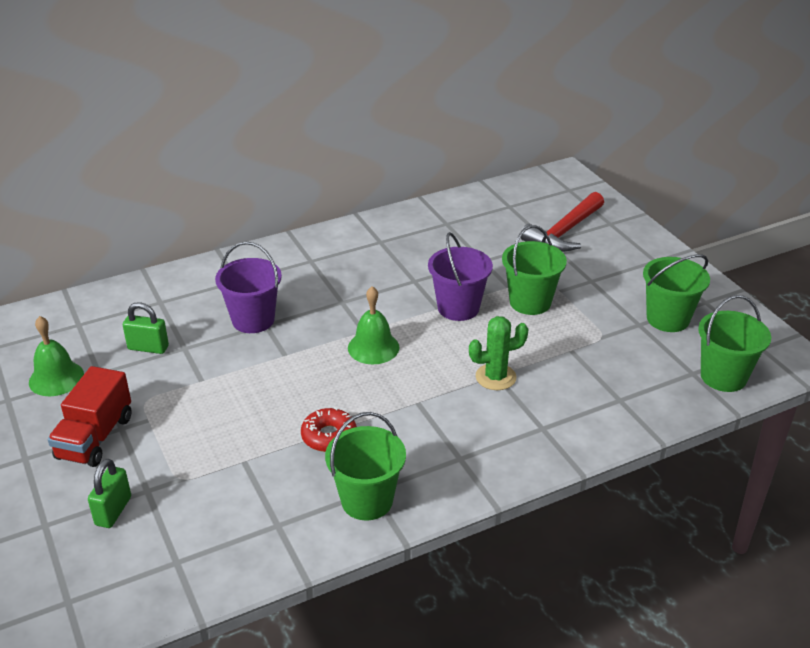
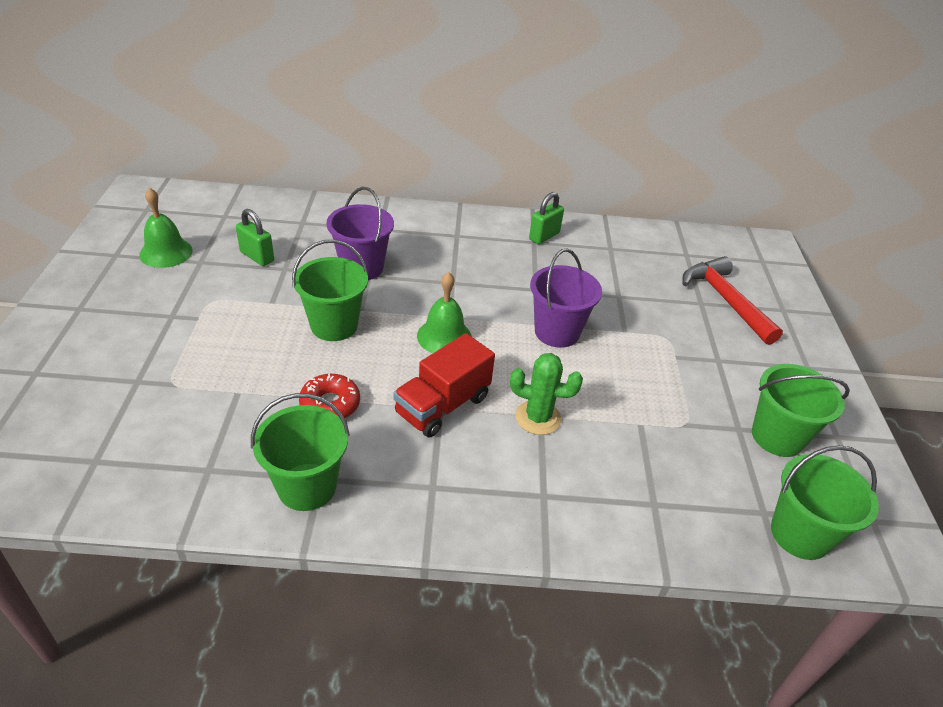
camera: 25 degrees right, 5 degrees up
red truck [48,366,132,467] -> red truck moved to [393,333,495,437]
green padlock [88,459,131,528] -> green padlock moved to [529,192,564,244]
green bucket [502,225,567,315] -> green bucket moved to [292,240,368,341]
red hammer [521,192,604,252] -> red hammer turned 90 degrees clockwise [682,256,783,345]

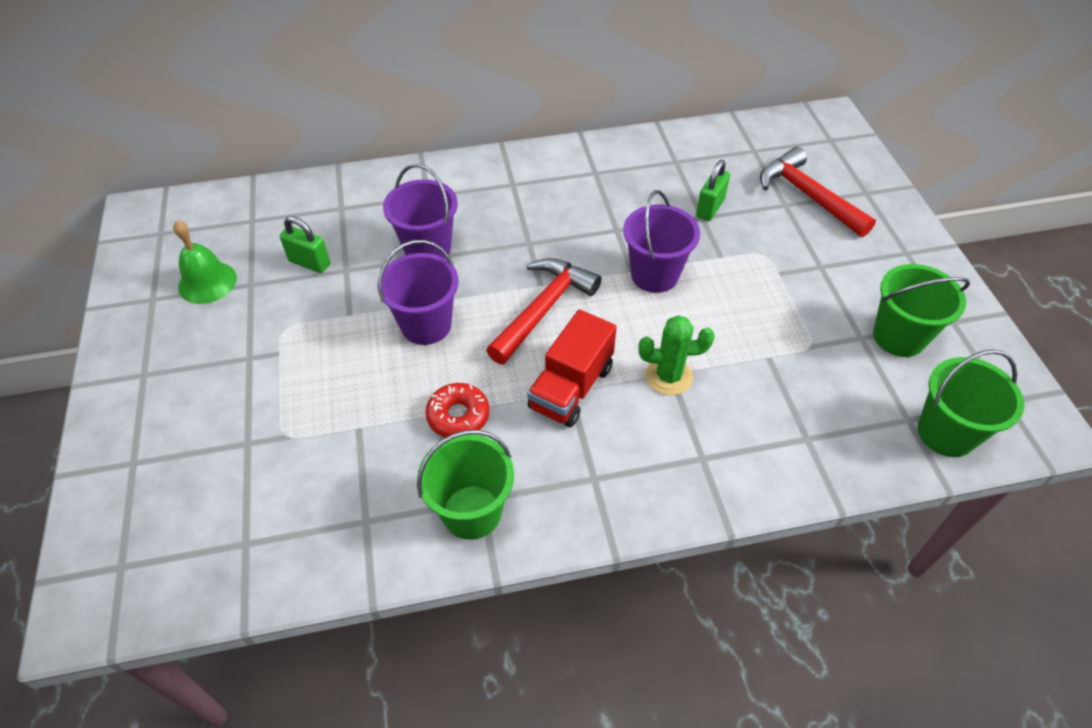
camera: 10 degrees left, 10 degrees up
green bucket [292,240,368,341] -> purple bucket [377,240,459,345]
green bell [417,272,472,353] -> red hammer [486,258,601,364]
green padlock [529,192,564,244] -> green padlock moved to [696,160,730,221]

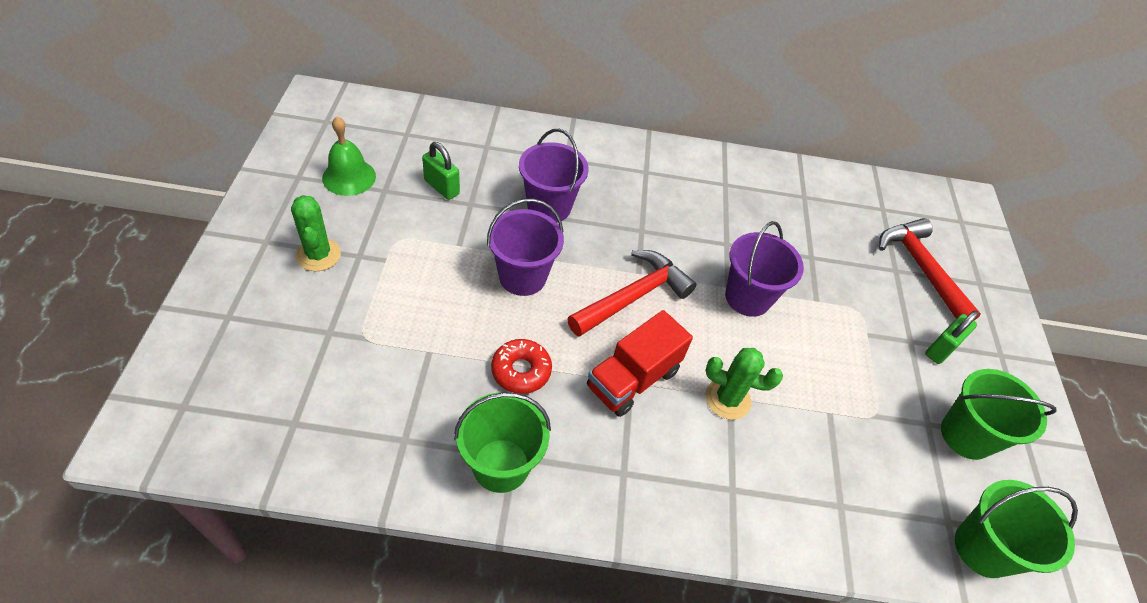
camera: 10 degrees right, 0 degrees up
green padlock [696,160,730,221] -> green padlock moved to [925,310,979,364]
none -> green cactus [291,195,341,271]

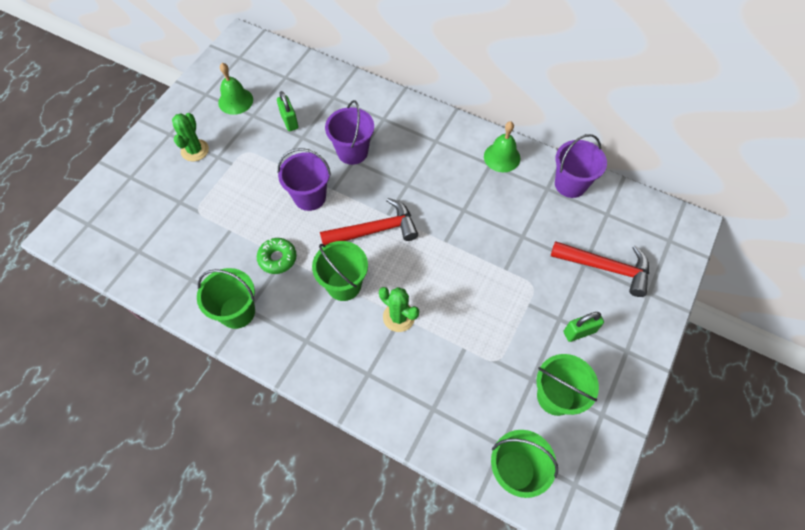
camera: 30 degrees right, 10 degrees up
red donut [491,339,552,394] -> green donut [257,238,297,274]
red truck [587,310,693,417] -> green bucket [312,241,368,301]
purple bucket [725,221,804,317] -> purple bucket moved to [555,134,607,198]
red hammer [879,218,981,321] -> red hammer turned 105 degrees clockwise [551,241,649,297]
none -> green bell [484,121,520,172]

